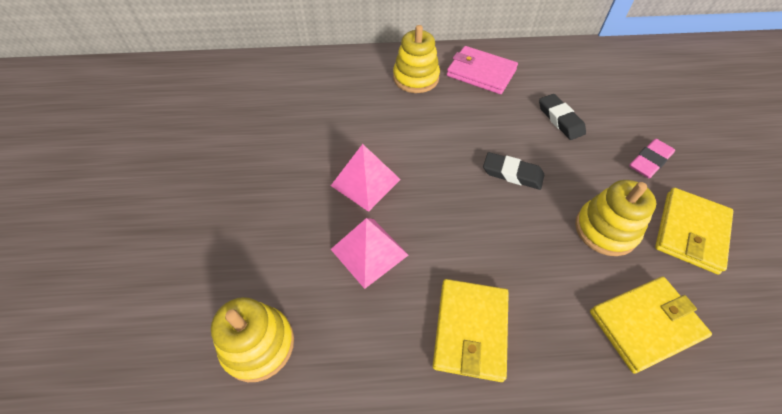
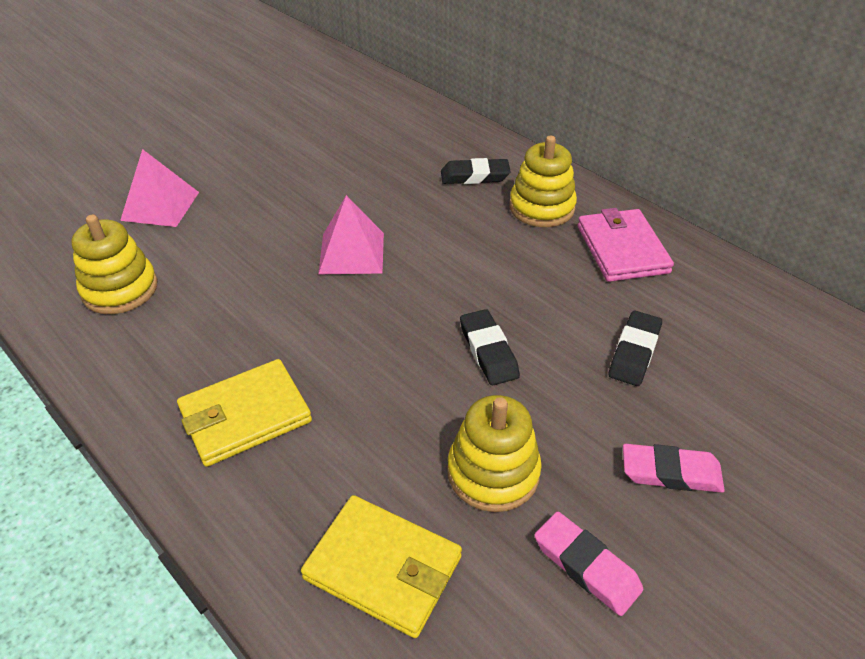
camera: 50 degrees right, 10 degrees down
pink pyramid [331,218,408,289] -> pink pyramid moved to [120,149,199,227]
yellow wallet [655,188,733,275] -> pink eraser [535,511,643,616]
none -> black eraser [441,158,511,184]

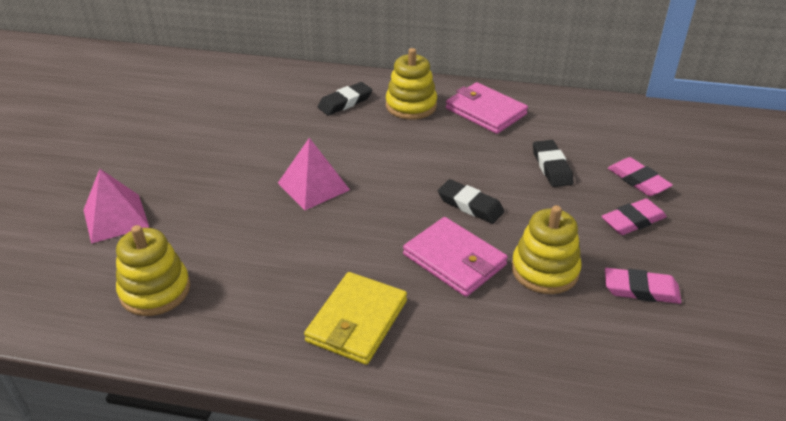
camera: 35 degrees left, 5 degrees down
yellow wallet [301,495,462,638] -> none
none -> pink wallet [403,217,508,297]
none -> pink eraser [608,157,673,196]

